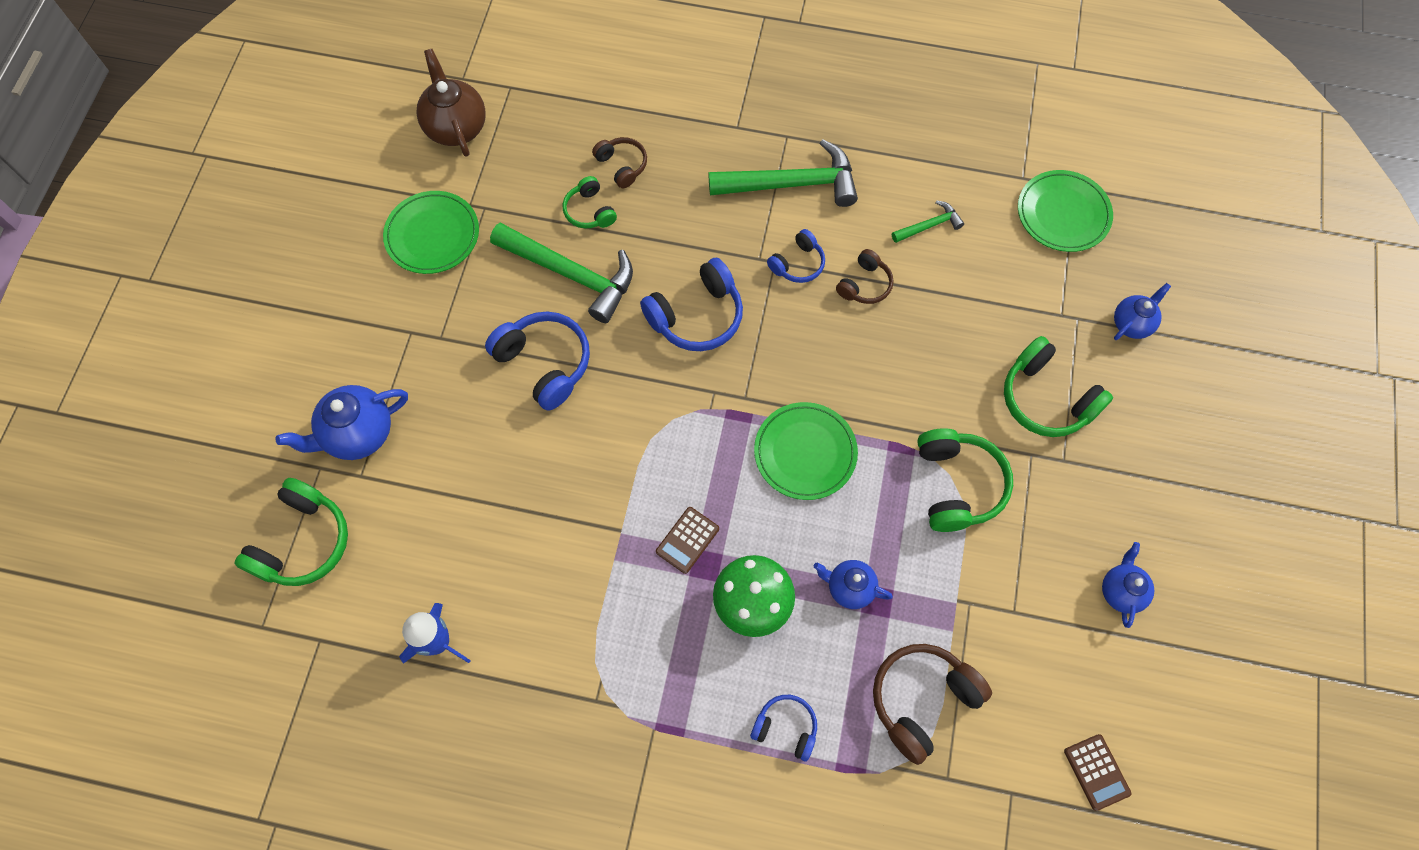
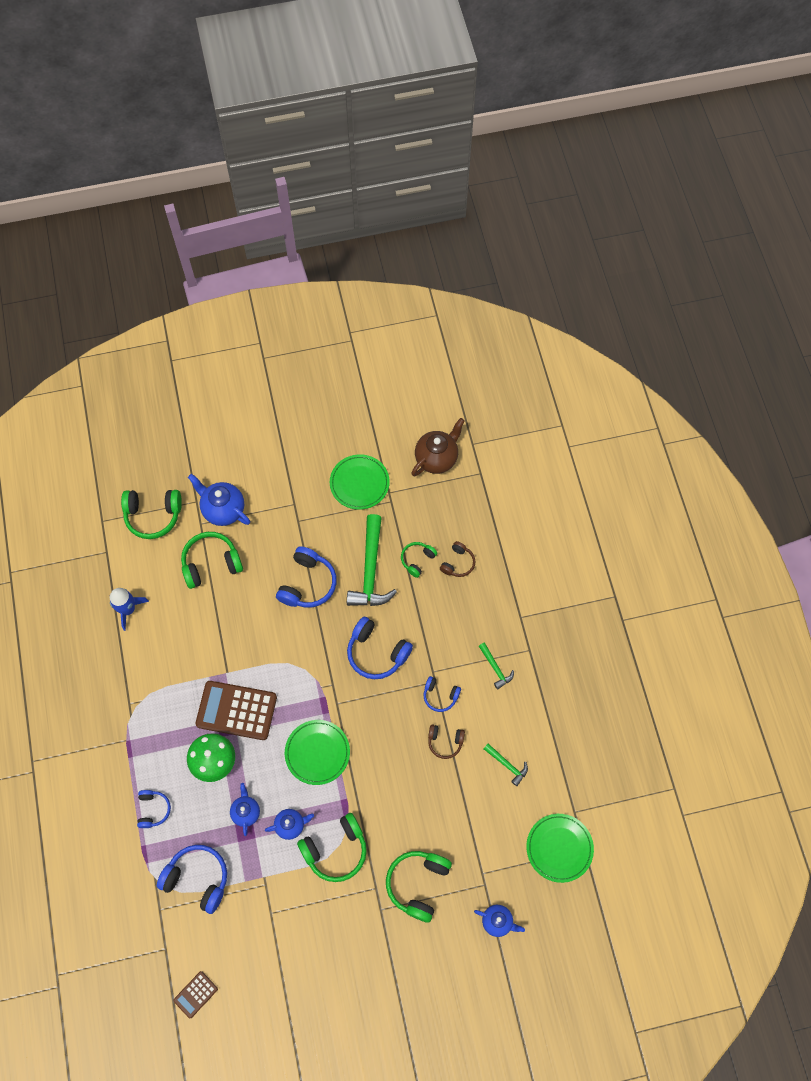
camera: 65 degrees right, 0 degrees up
brown calculator [656,507,719,574] -> brown calculator [195,681,277,740], size x2.05
green hammer [709,139,858,207] -> green hammer [479,642,514,690], size x0.48
brown headphones [873,644,992,765] -> blue headphones [157,845,227,914]
blue teapot [1102,542,1154,628] -> blue teapot moved to [265,809,314,840]
none -> green headphones [181,532,243,589]

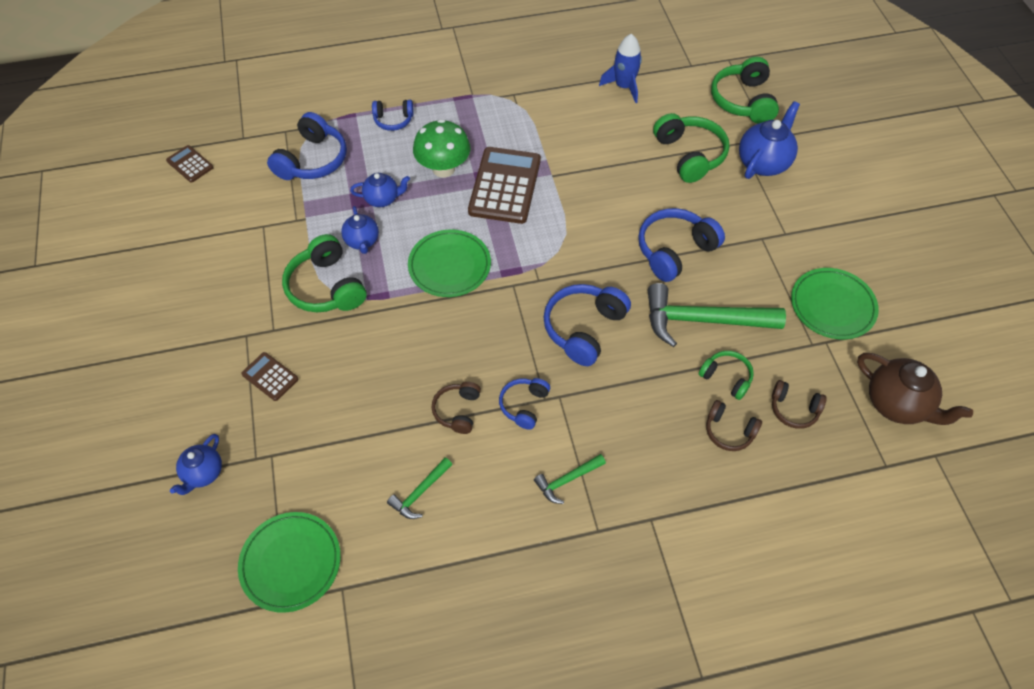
camera: 90 degrees right, 10 degrees down
blue headphones [276,546,337,608] -> blue headphones turned 120 degrees clockwise [638,208,725,282]
green headphones [386,851,452,923] -> brown calculator [241,352,298,401]
none -> brown headphones [772,380,827,429]

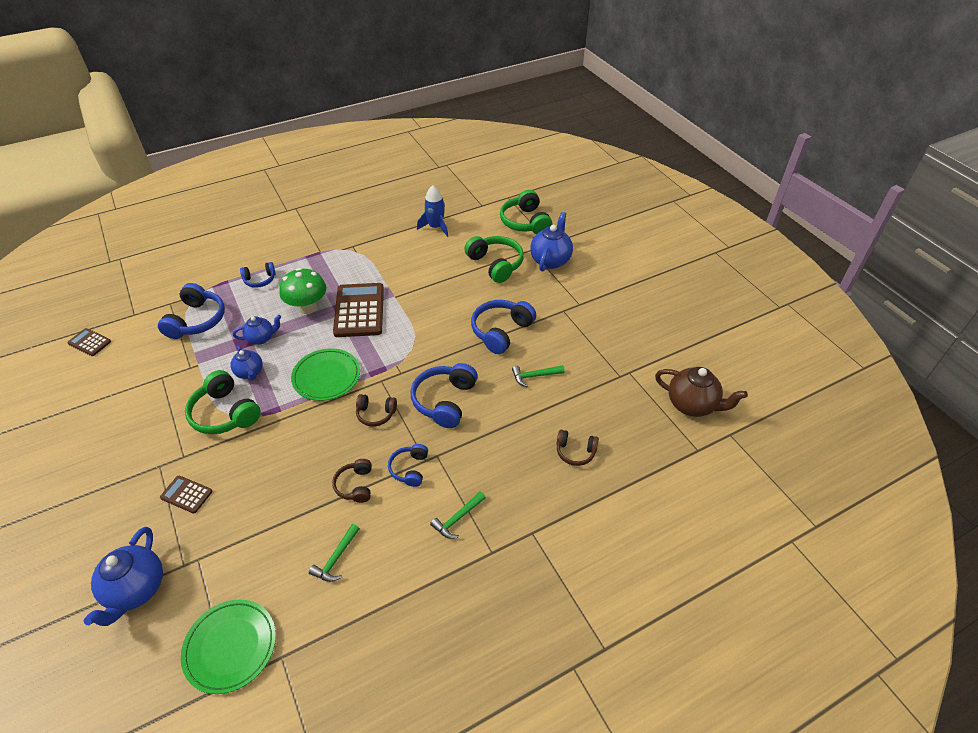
camera: 15 degrees left, 10 degrees down
blue teapot [170,434,222,495] -> blue teapot [84,527,163,626], size x1.62
green hammer [648,283,786,347] -> green hammer [512,365,565,387], size x0.48
green headphones [699,351,754,400] -> none
brown headphones [772,380,827,429] -> brown headphones moved to [356,394,397,426]
green plate [791,268,879,339] -> none

